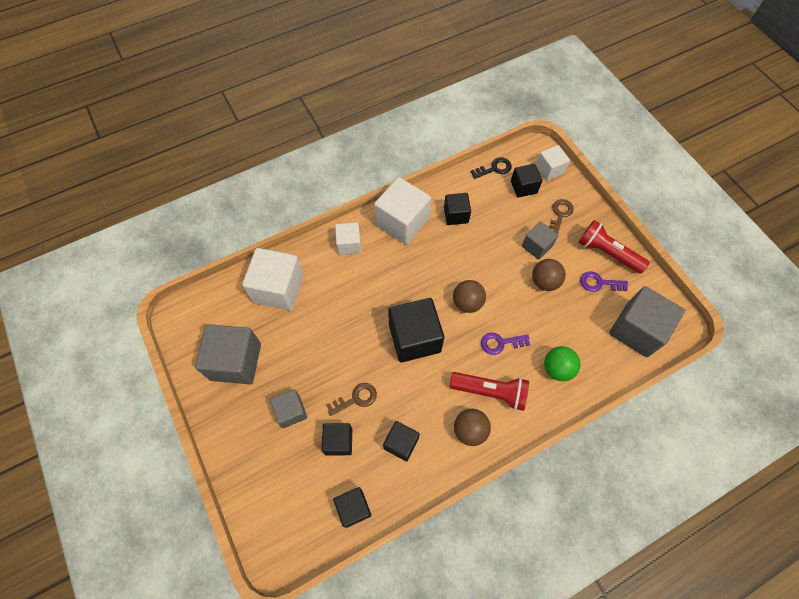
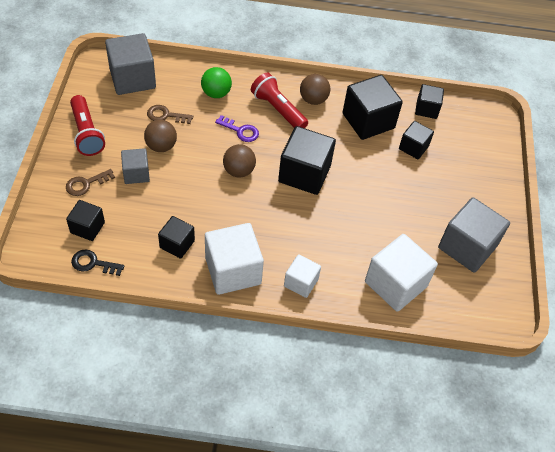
camera: 150 degrees left, 10 degrees down
grey cube [270,389,307,428] -> none
brown key [327,383,377,416] -> brown key moved to [147,105,193,124]
black cube [383,421,420,461] -> black cube [342,75,403,140], size x1.76
white cube [536,145,570,181] -> none
purple key [580,271,628,292] -> none

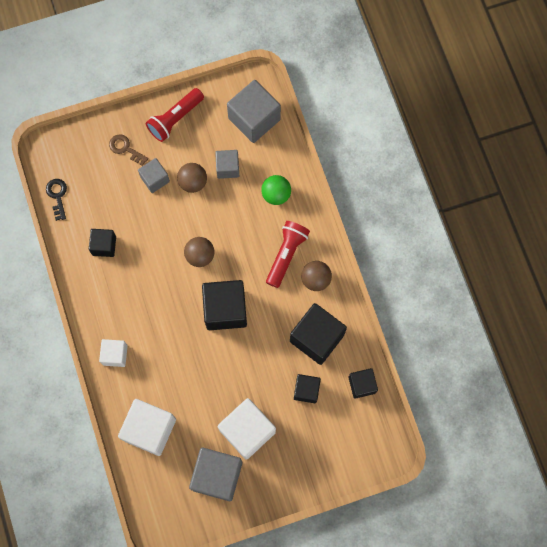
camera: 70 degrees right, 20 degrees up
black cube [66,200,105,241] -> none
brown key [147,105,193,124] -> grey cube [215,150,239,179]
white cube [205,223,264,295] -> white cube moved to [218,398,276,460]
purple key [215,115,259,142] -> none

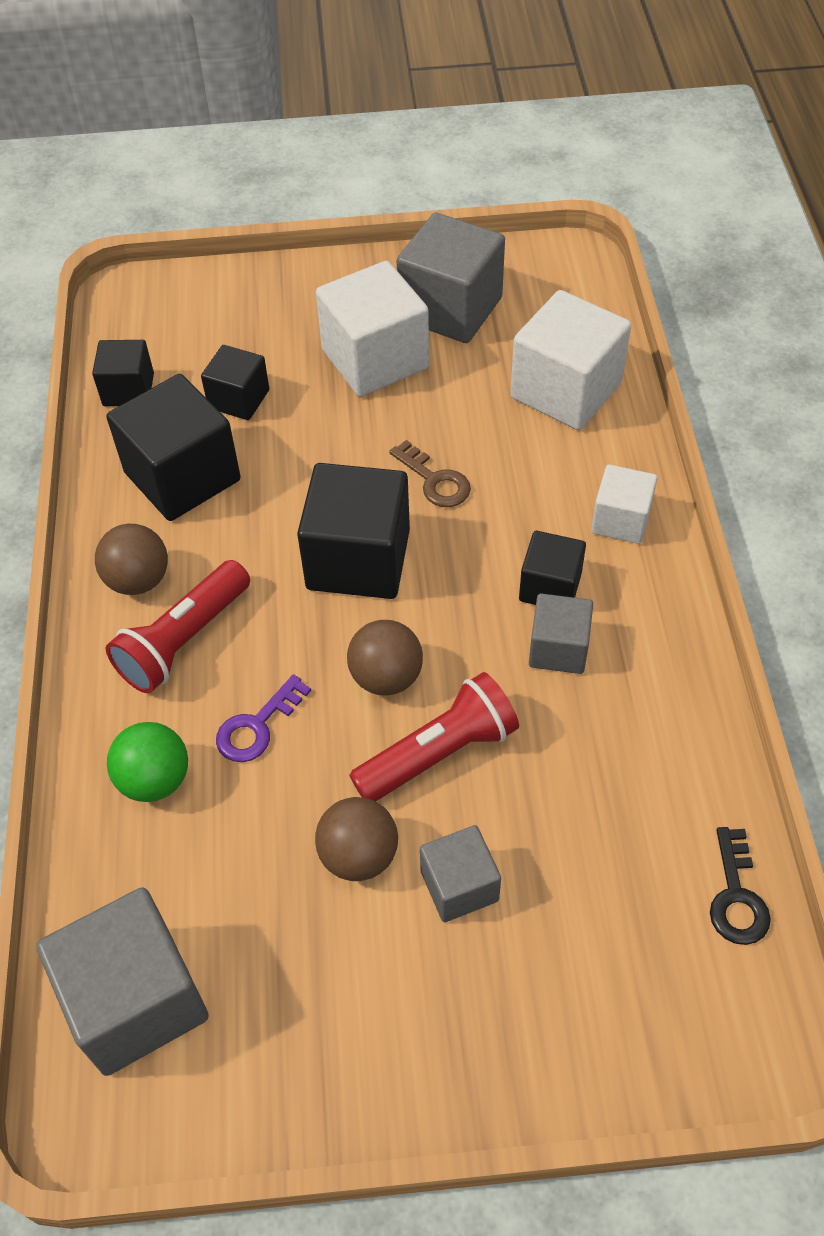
camera: 165 degrees left, 20 degrees down
black cube [89,229,116,257] -> black cube moved to [519,531,586,605]
brown key [109,134,148,166] -> brown key moved to [389,440,471,507]
red flashlight [146,88,204,142] -> red flashlight moved to [350,672,519,802]
grey cube [215,150,239,179] -> grey cube moved to [529,593,593,674]
none -> purple key [216,674,311,762]

